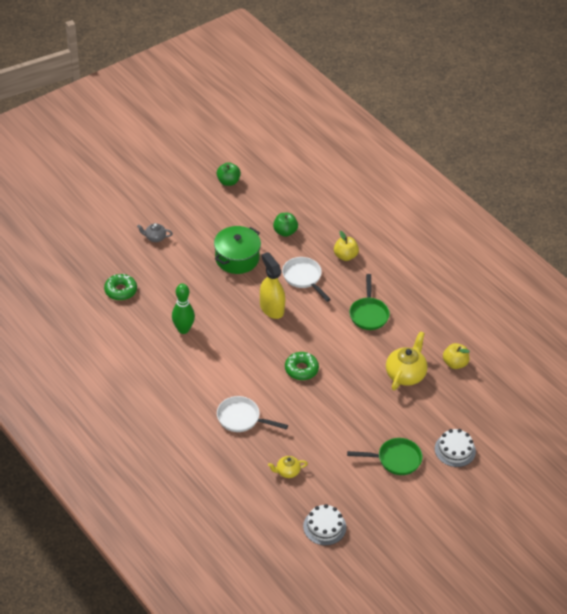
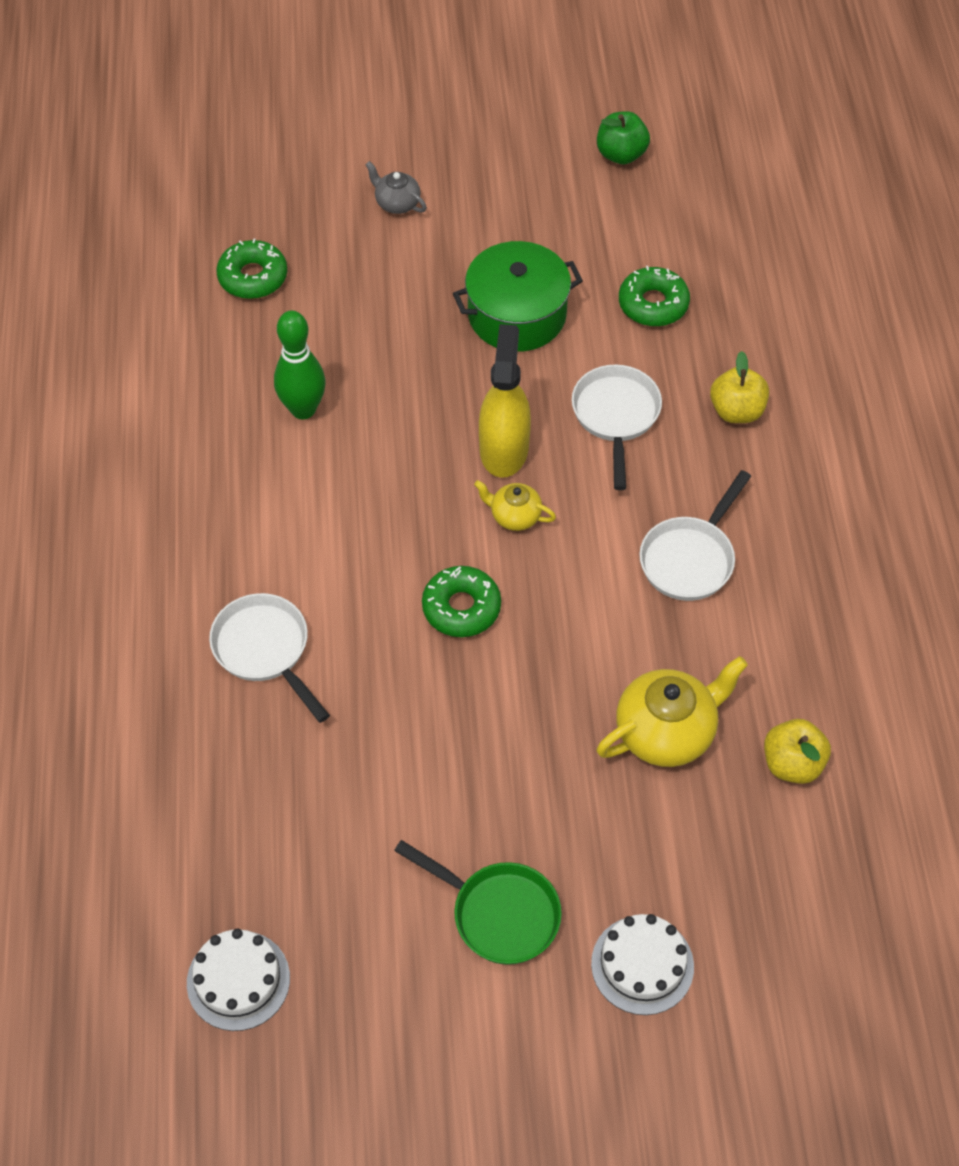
camera: 35 degrees right, 10 degrees up
yellow teapot [268,456,308,478] -> yellow teapot moved to [474,480,556,531]
green apple [273,213,298,237] -> green donut [619,266,690,327]
green pan [349,274,390,330] -> white pan [639,470,751,601]

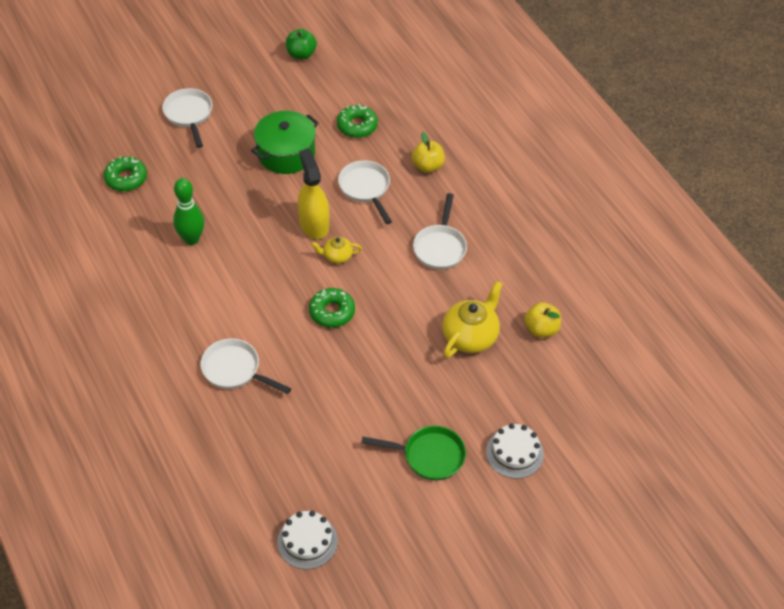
camera: 25 degrees left, 5 degrees down
grey teapot [365,161,427,214] -> white pan [162,88,212,148]

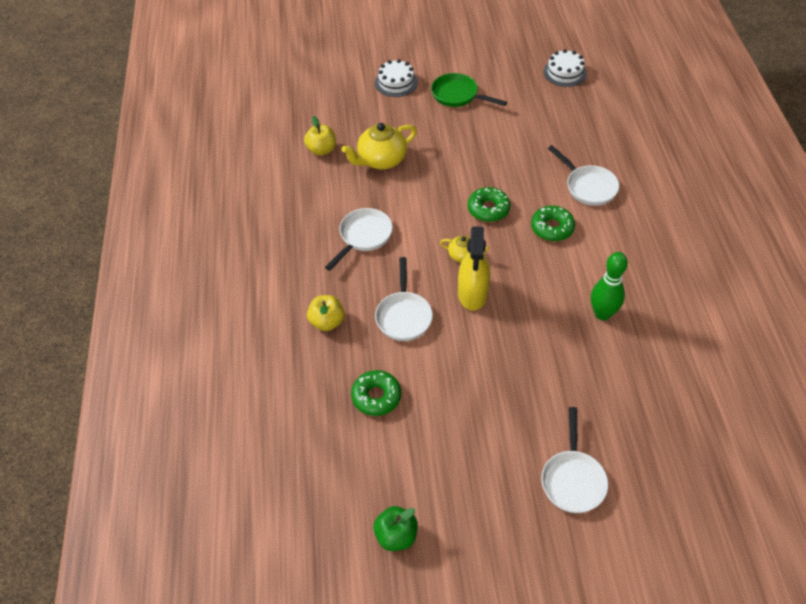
camera: 155 degrees left, 0 degrees up
green donut [104,156,147,191] -> green donut moved to [531,206,575,241]
green pot [251,111,319,174] -> none

